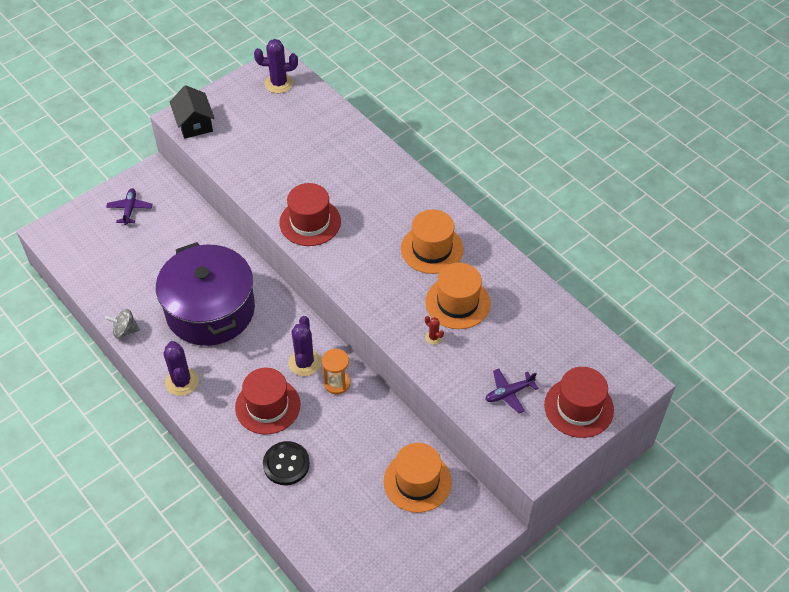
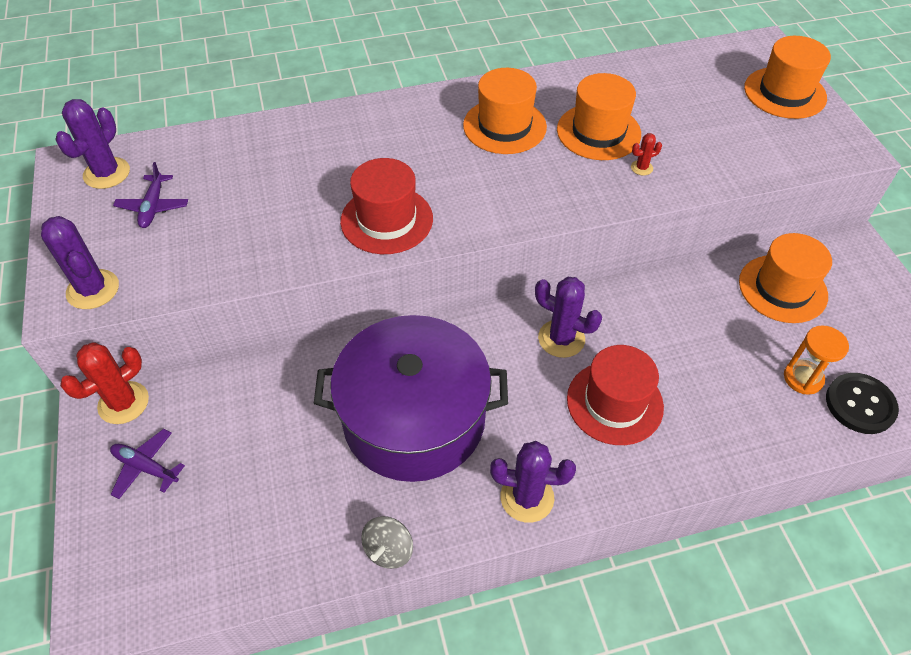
camera: 65 degrees left, 0 degrees up
black house [170,85,215,139] -> purple cactus [41,216,119,309]
black button [263,441,310,485] -> black button moved to [826,373,899,434]
orange hourglass [322,349,350,394] -> orange hourglass moved to [784,325,849,395]
purple plane [485,369,539,413] -> purple plane moved to [113,162,188,228]
red hat [544,367,614,438] -> orange hat [744,36,831,119]
none -> red cactus [60,342,149,424]

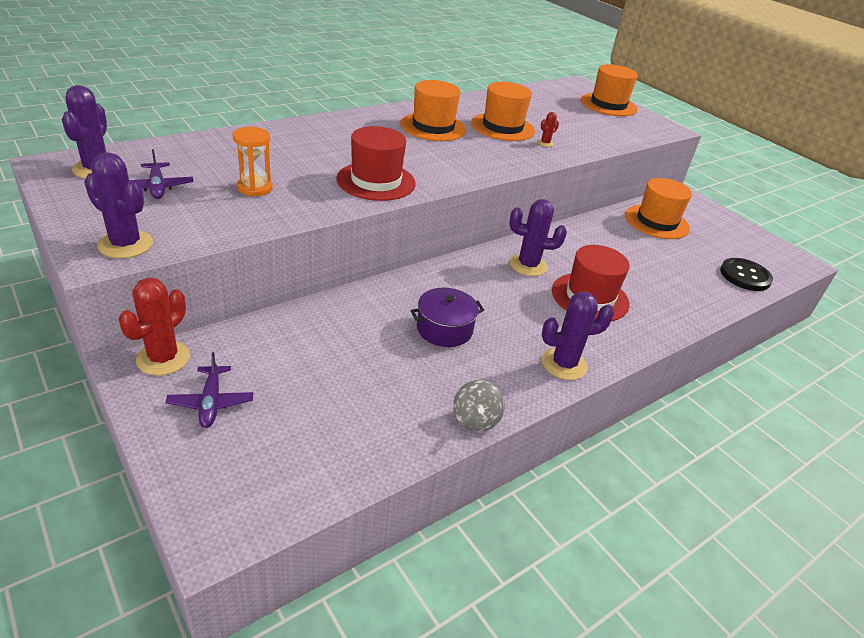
camera: 25 degrees left, 15 degrees down
purple plane [110,429,185,499] -> purple plane turned 105 degrees counterclockwise [166,352,253,428]
purple pot [314,315,508,482] -> purple pot [411,288,484,347], size x0.45
orange hourglass [784,325,849,395] -> orange hourglass moved to [233,127,273,197]

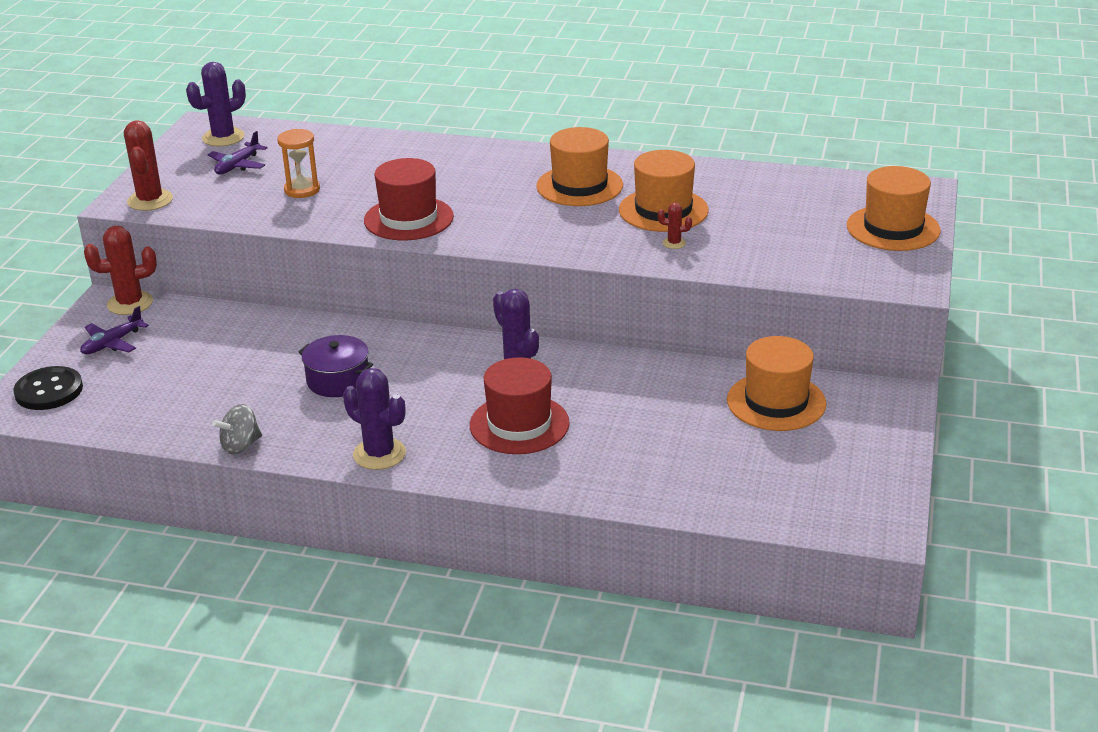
camera: 55 degrees right, 5 degrees down
purple cactus [84,152,153,258] -> red cactus [124,120,173,211]
black button [720,258,773,291] -> black button moved to [13,366,83,410]

